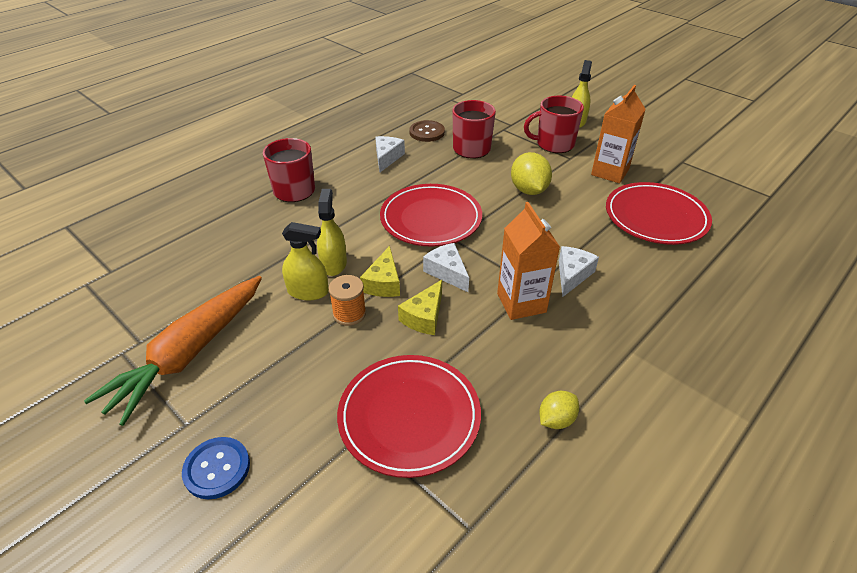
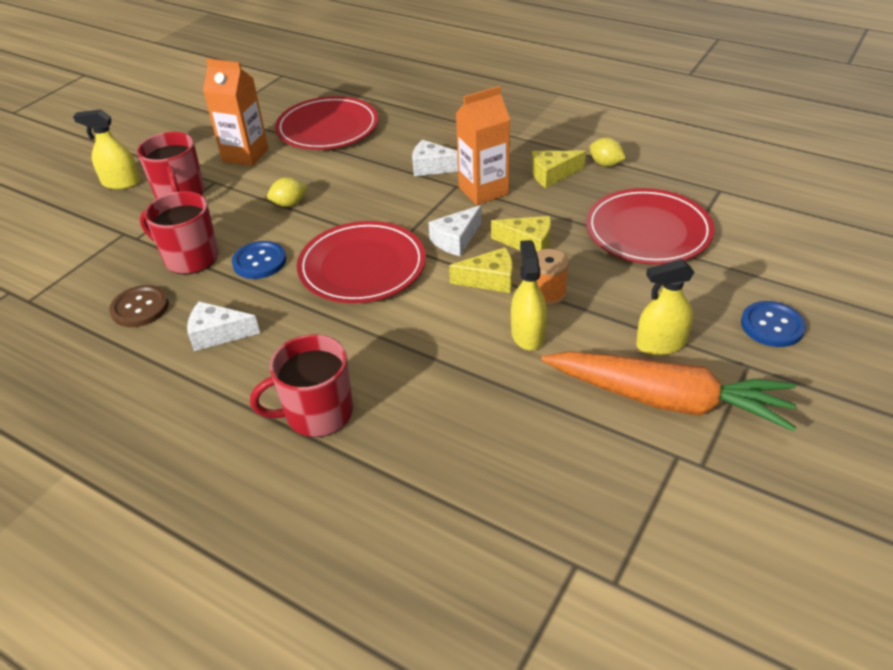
camera: 100 degrees left, 0 degrees up
yellow spray bottle [317,189,347,276] -> yellow spray bottle moved to [636,259,694,355]
yellow lemon [511,152,552,195] -> yellow lemon [267,177,308,207], size x0.61
none -> blue button [232,241,286,279]
none -> yellow cheese [531,150,586,188]

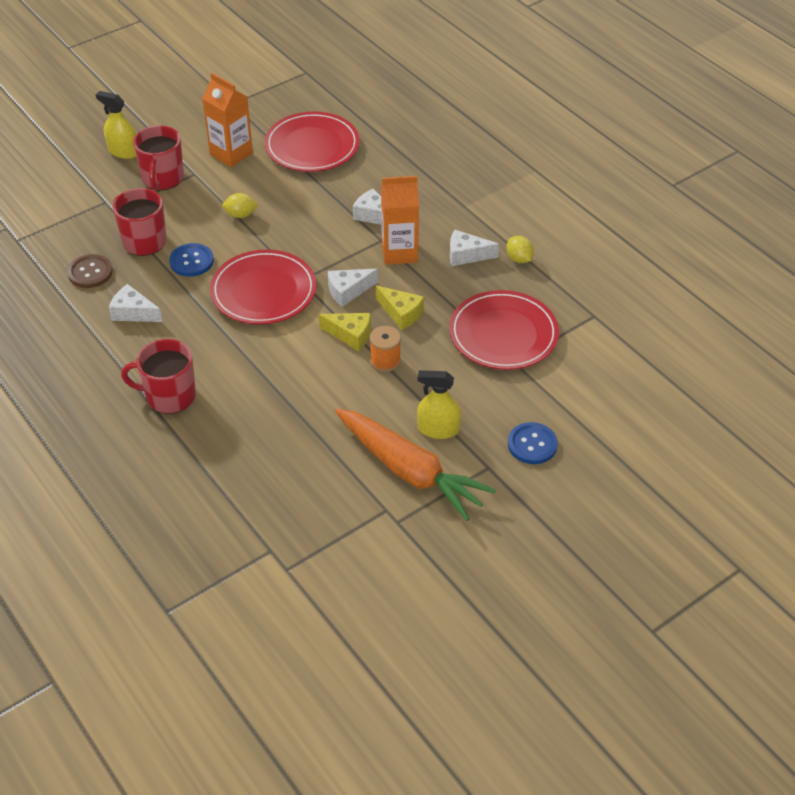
camera: 20 degrees right, 5 degrees up
yellow spray bottle [511,240,547,350] -> none
yellow cheese [531,150,586,188] -> white cheese [450,230,499,266]

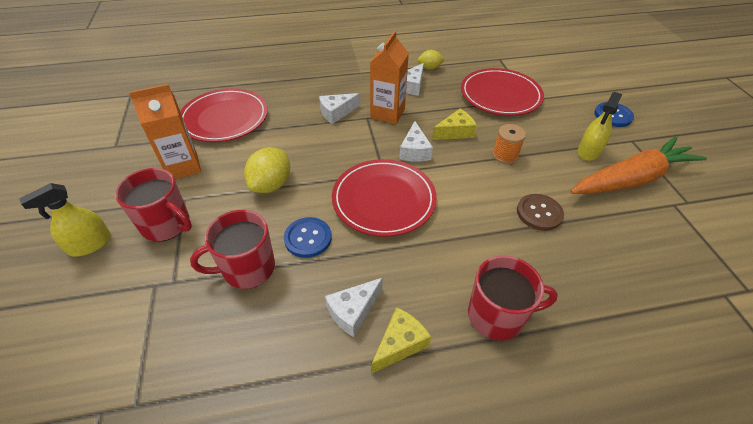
camera: 65 degrees left, 0 degrees up
brown button [67,254,113,288] -> brown button moved to [517,194,564,231]
red mug [121,339,196,414] -> red mug turned 120 degrees counterclockwise [468,255,558,341]
yellow lemon [222,193,258,218] -> yellow lemon [244,147,290,193], size x1.65
yellow cheese [319,313,371,351] -> yellow cheese moved to [371,307,431,374]

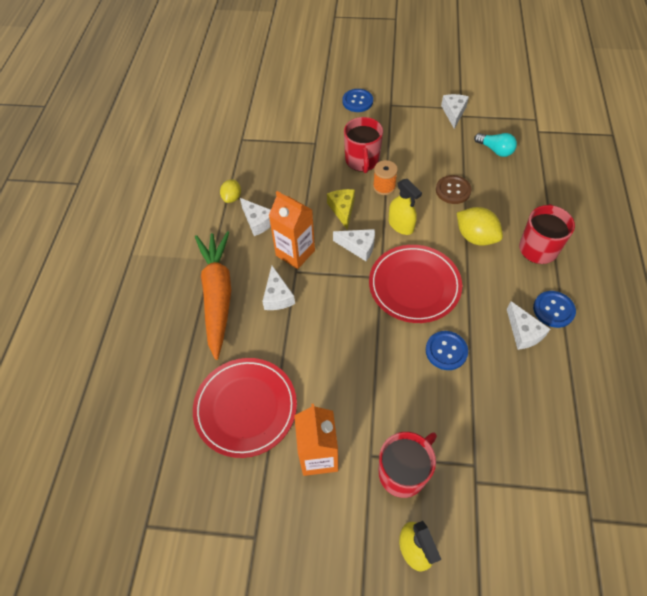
camera: 70 degrees left, 10 degrees up
red mug [190,210,275,289] -> red mug moved to [344,117,383,173]
yellow lemon [244,147,290,193] -> yellow lemon moved to [457,207,503,246]
yellow cheese [371,307,431,374] -> blue button [533,291,576,328]
red plate [461,68,544,116] -> none
orange carrot [570,137,707,194] -> orange carrot moved to [195,231,231,360]
yellow spray bottle [578,92,623,161] -> yellow spray bottle moved to [388,179,422,235]
none -> white cheese [441,94,469,129]
none -> turquoise light bulb [474,133,517,157]

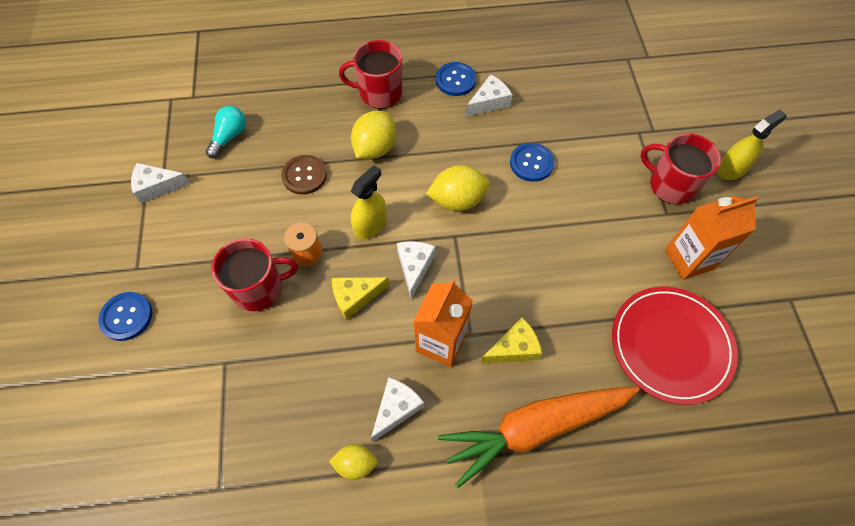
camera: 105 degrees left, 5 degrees up
white cheese [262,266,295,310] -> yellow cheese [481,317,542,363]
red plate [369,245,462,323] -> yellow lemon [426,165,490,211]

